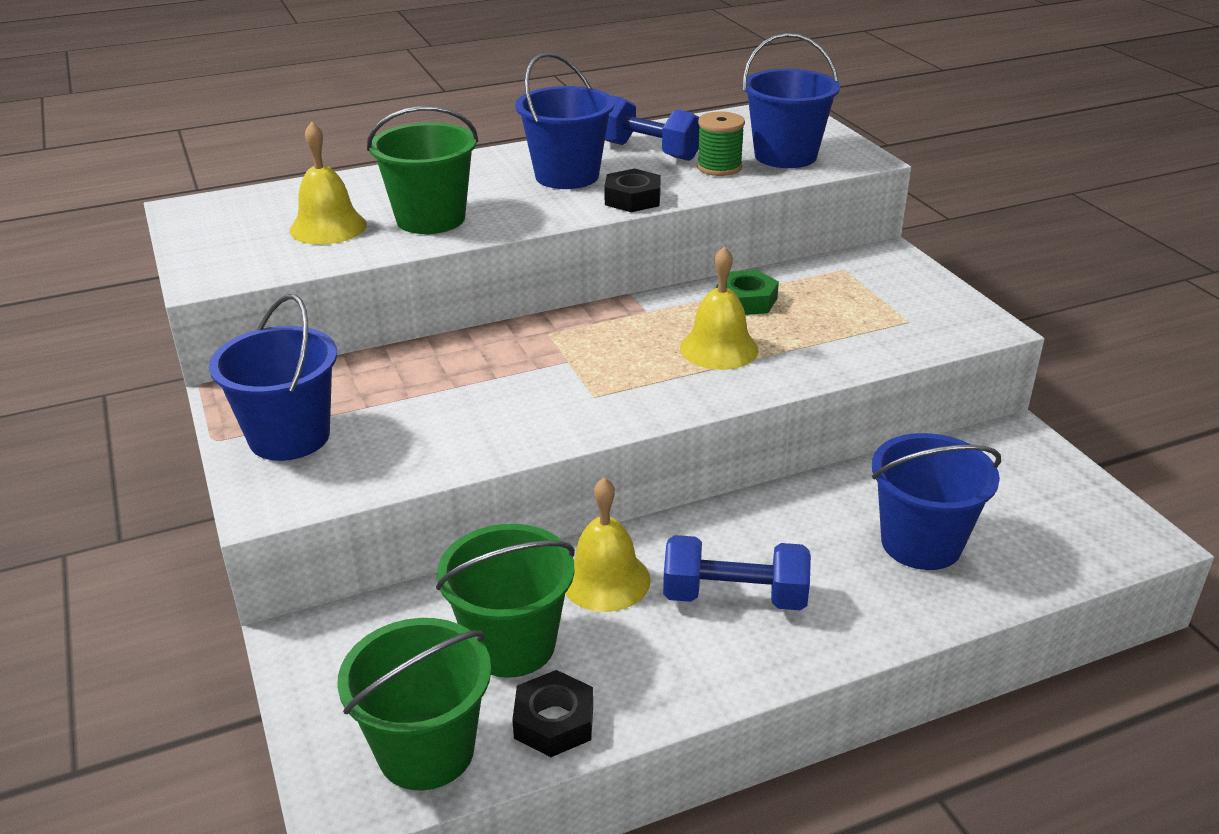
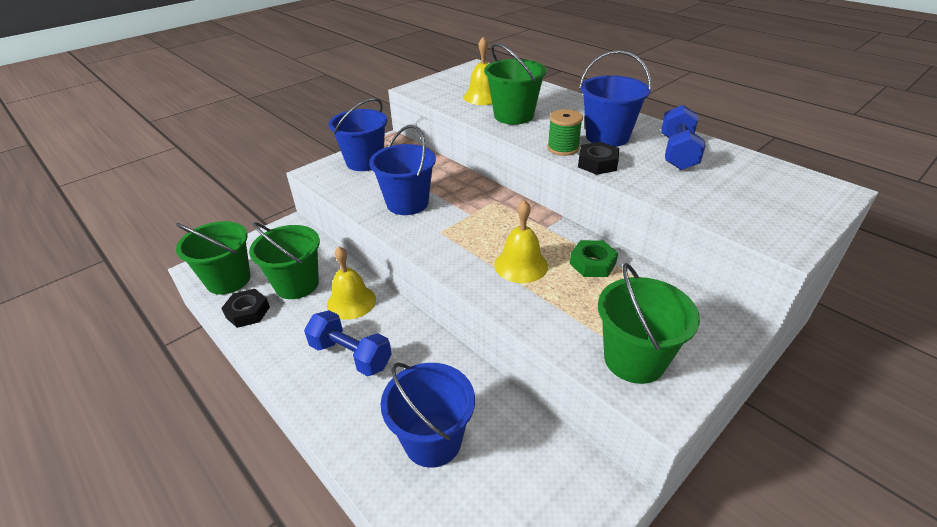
camera: 70 degrees right, 5 degrees up
blue dumbbell [663,535,811,610] -> blue dumbbell turned 45 degrees counterclockwise [304,310,392,376]
green spool [697,112,745,176] -> green spool moved to [547,109,583,156]
blue bucket [743,33,840,168] -> blue bucket moved to [369,125,436,215]
none -> green bucket [598,263,700,384]

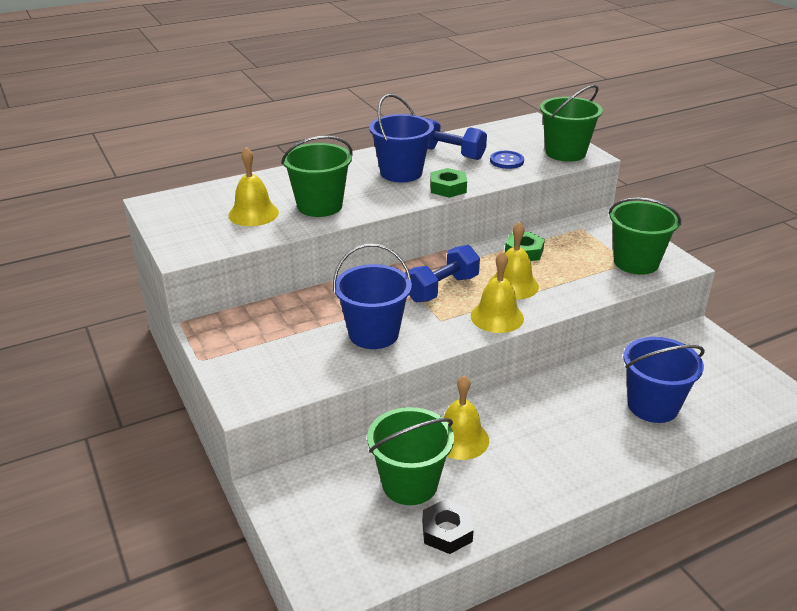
camera: 75 degrees left, 5 degrees down
green bucket [176,221,250,295] -> green bucket moved to [540,85,603,162]
blue dumbbell [304,310,392,376] -> blue dumbbell moved to [405,245,480,302]
blue bucket [328,98,388,171] -> none
green spool [547,109,583,156] -> none
black nut [578,142,619,175] -> green nut [430,168,467,198]
none -> yellow bell [471,251,524,333]
none -> blue button [490,151,524,169]

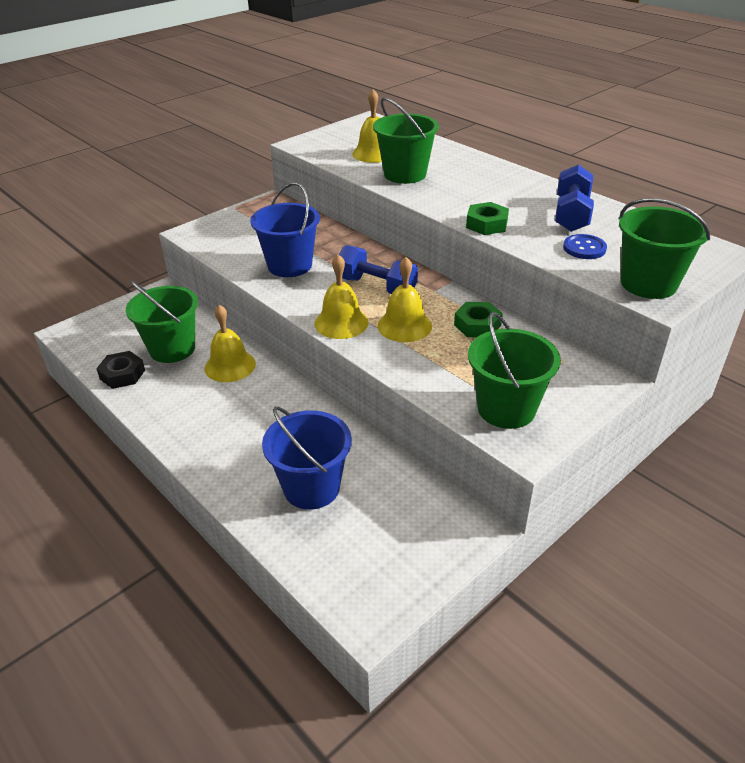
camera: 75 degrees right, 5 degrees up
blue bucket [369,94,434,182] -> none

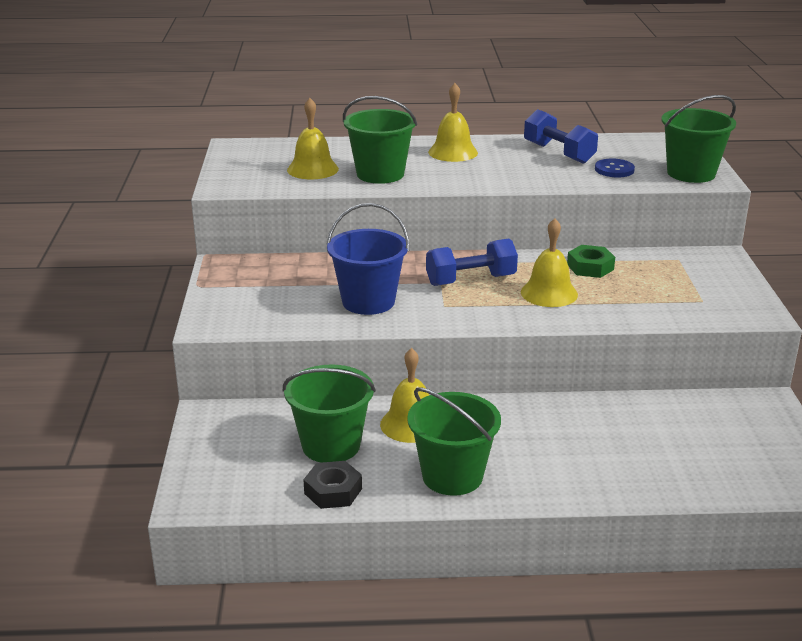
camera: 50 degrees left, 10 degrees down
blue bucket [262,406,352,510] -> none
yellow bell [314,254,369,339] -> yellow bell moved to [428,83,478,162]
green nut [466,202,509,235] -> none
green bucket [468,312,561,429] -> green bucket moved to [407,387,501,496]

